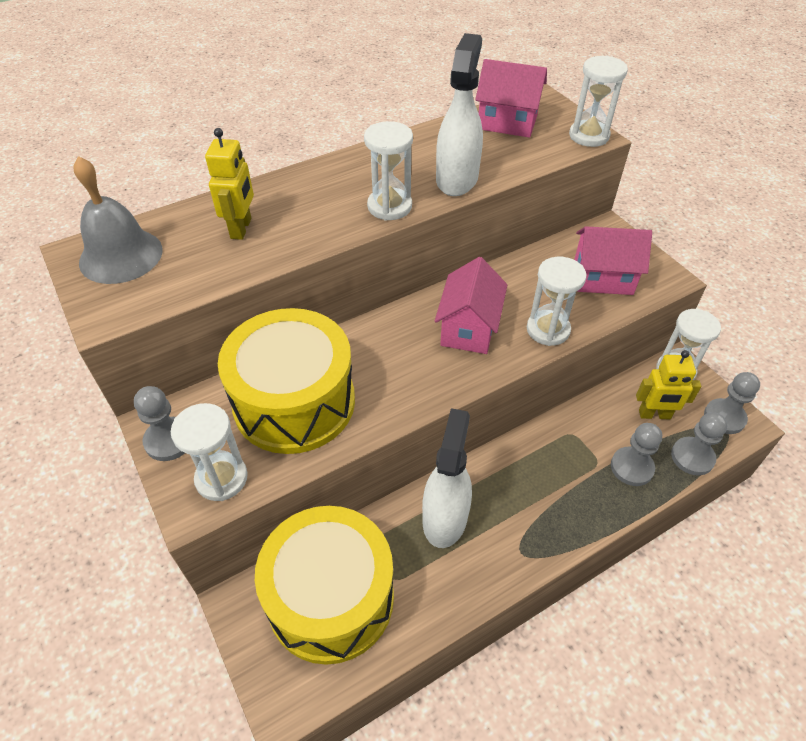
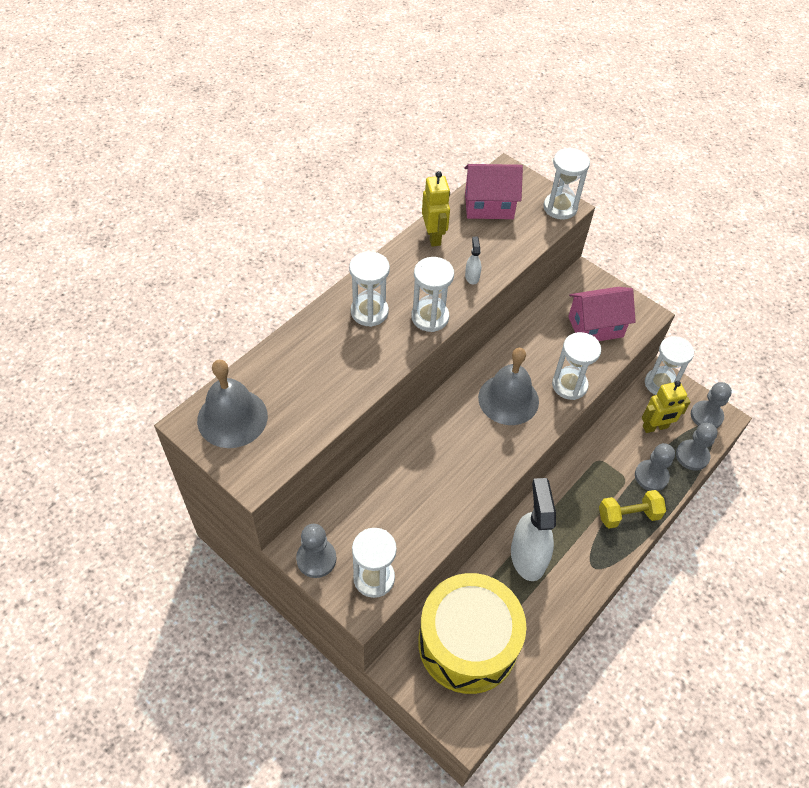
camera: 20 degrees left, 5 degrees up
yellow robot [205,128,254,240] -> yellow robot moved to [422,171,450,247]
yellow drum [218,308,355,454] -> none
pink house [435,257,507,354] -> grey bell [478,348,539,425]
white spray bottle [436,33,483,196] -> white spray bottle [465,237,481,285], size x0.41
none -> white hourglass [349,251,390,327]
none -> yellow dumbbell [599,490,666,528]

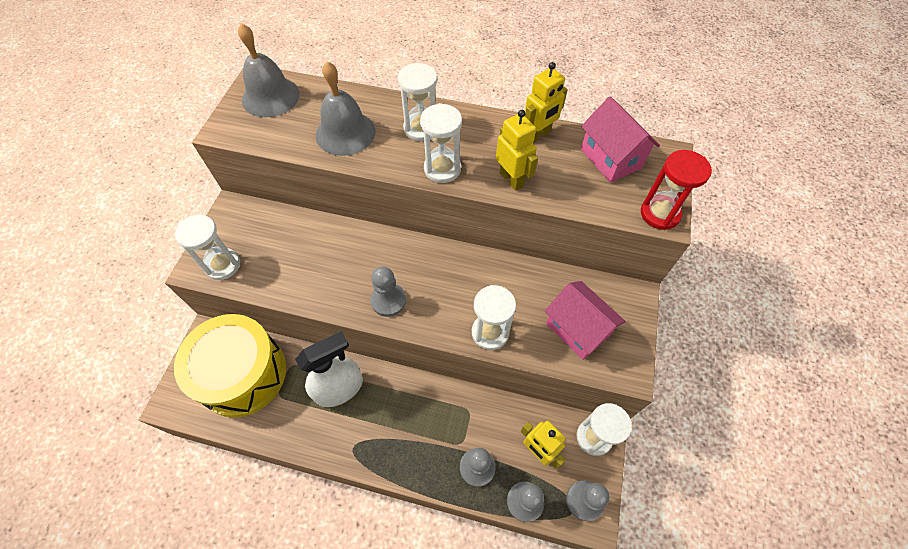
camera: 65 degrees right, 5 degrees up
grey pawn [296,524,336,578] -> grey pawn moved to [370,266,406,317]
white spray bottle [465,237,481,285] -> yellow robot [496,110,538,191]
grey bell [478,348,539,425] -> grey bell moved to [315,61,376,156]
white hourglass [544,147,590,220] -> red hourglass [641,150,712,230]
yellow dumbbell [599,490,666,528] -> none

